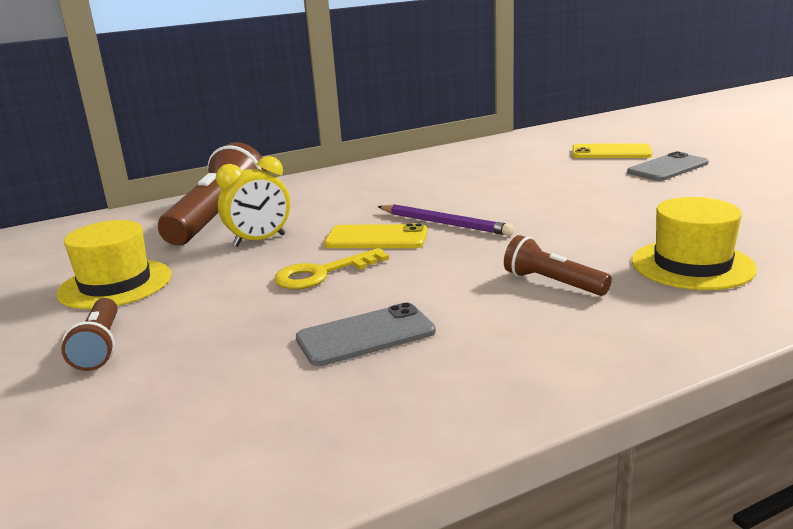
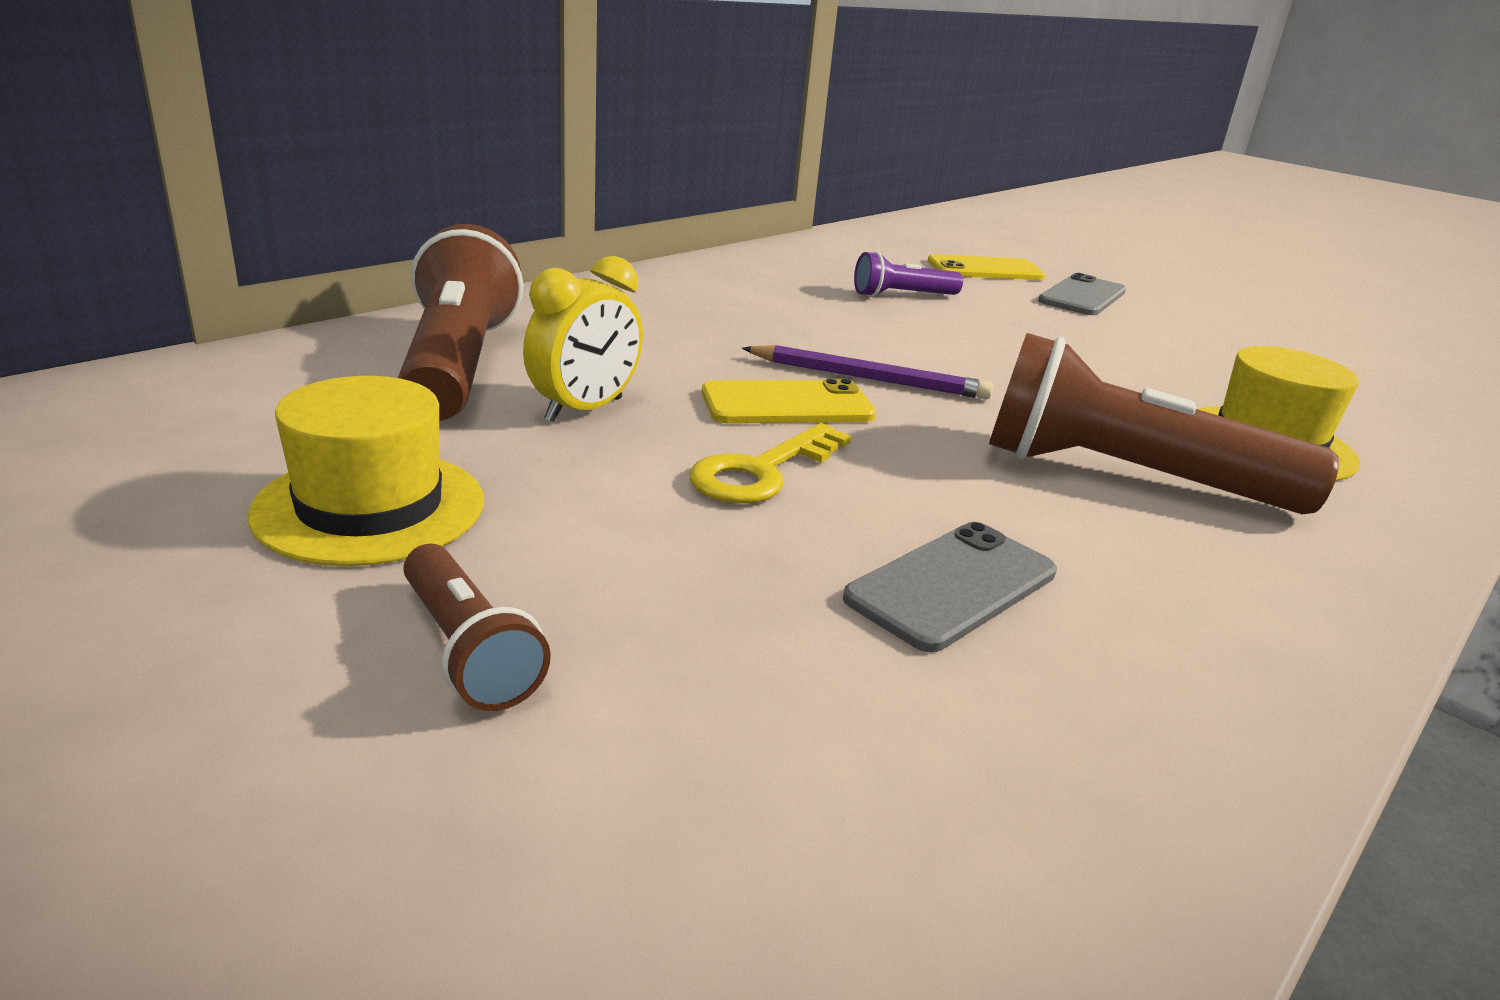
camera: 25 degrees left, 5 degrees up
brown flashlight [504,235,612,296] -> brown flashlight [989,333,1339,514], size x1.94
none -> purple flashlight [854,251,963,297]

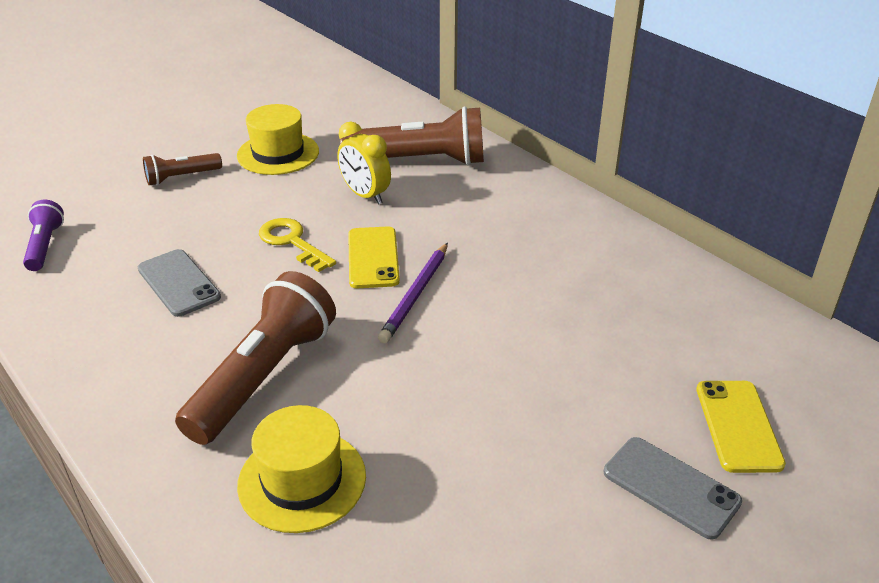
camera: 100 degrees right, 10 degrees up
purple flashlight [854,251,963,297] -> purple flashlight moved to [23,200,64,271]

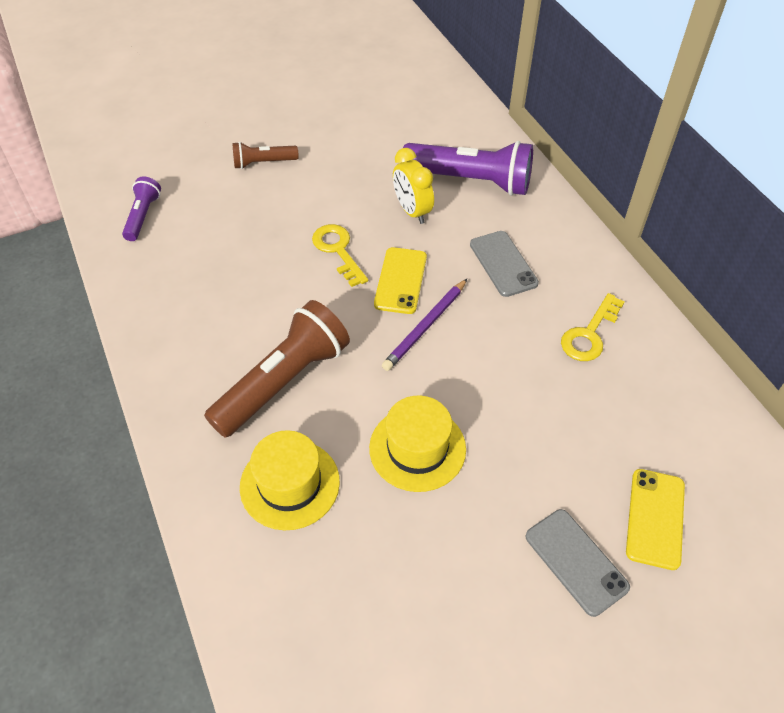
camera: 15 degrees right, 15 degrees up
grey phone [138,249,221,317] -> grey phone moved to [470,231,539,297]
yellow hat [237,104,319,175] -> yellow hat moved to [369,396,466,492]
brown flashlight [340,106,484,166] -> purple flashlight [403,141,533,196]
none -> yellow key [561,293,625,361]

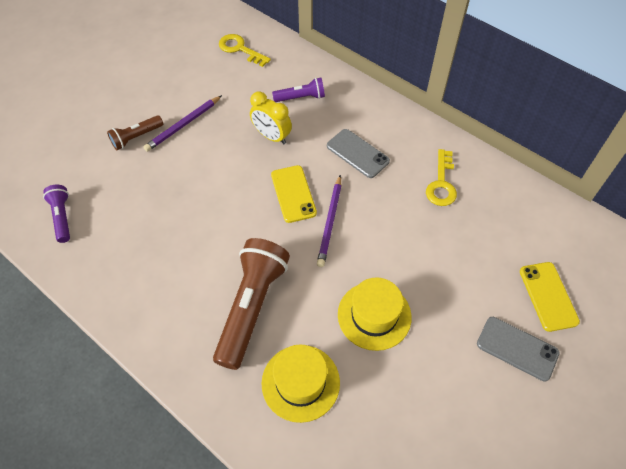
camera: 25 degrees left, 5 degrees up
yellow key [312,224,368,287] -> yellow key moved to [219,34,271,67]
purple flashlight [403,141,533,196] -> purple flashlight [272,78,325,102], size x0.52
none -> purple pencil [143,95,222,152]

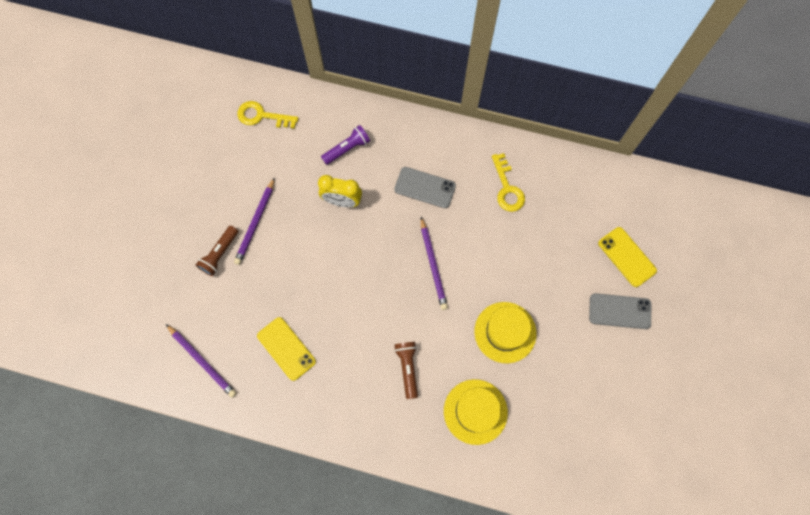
camera: 25 degrees left, 15 degrees up
purple flashlight [43,185,70,243] -> purple pencil [166,324,237,398]
brown flashlight [213,238,290,370] -> brown flashlight [394,342,418,399], size x0.52
yellow phone [271,165,317,223] -> yellow phone moved to [257,317,316,381]

